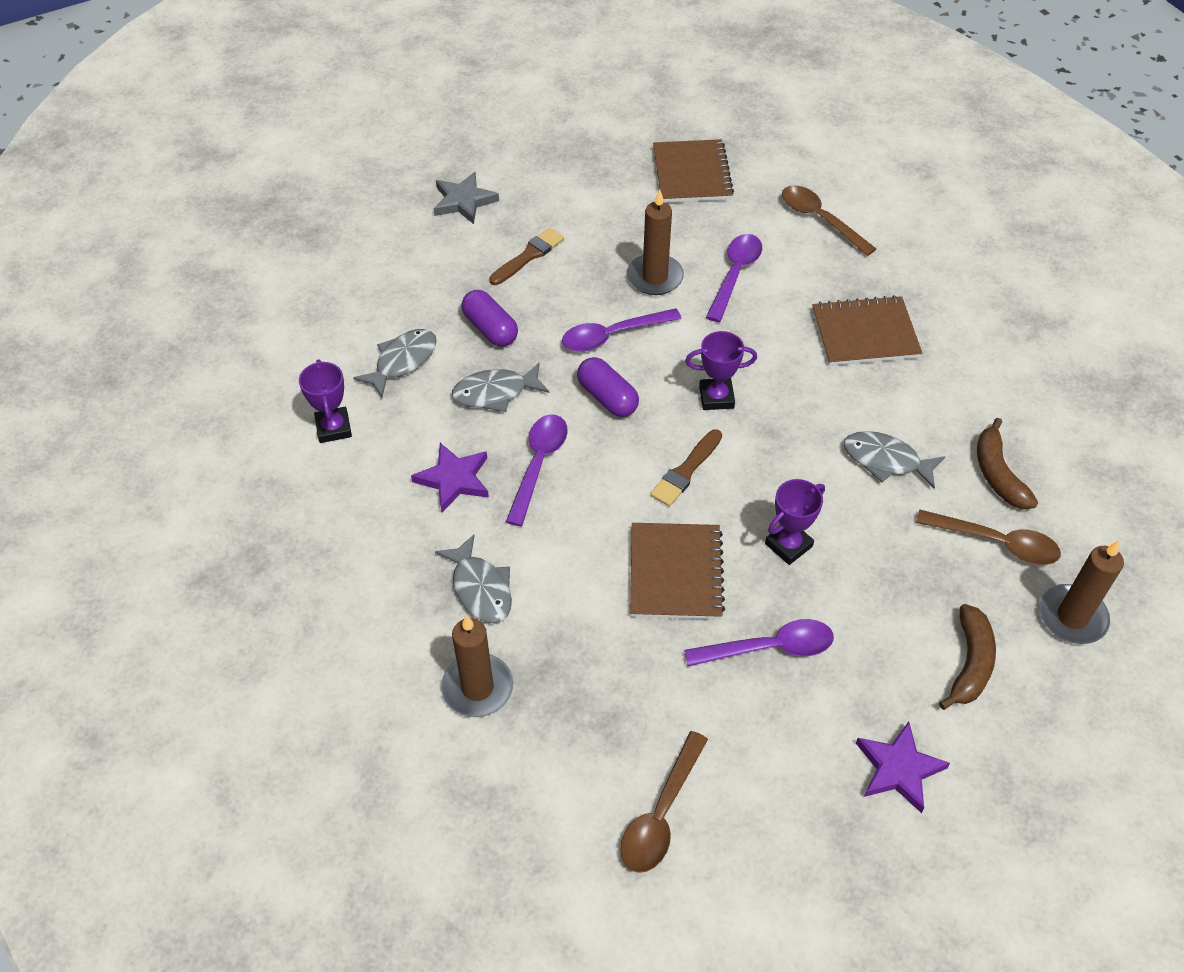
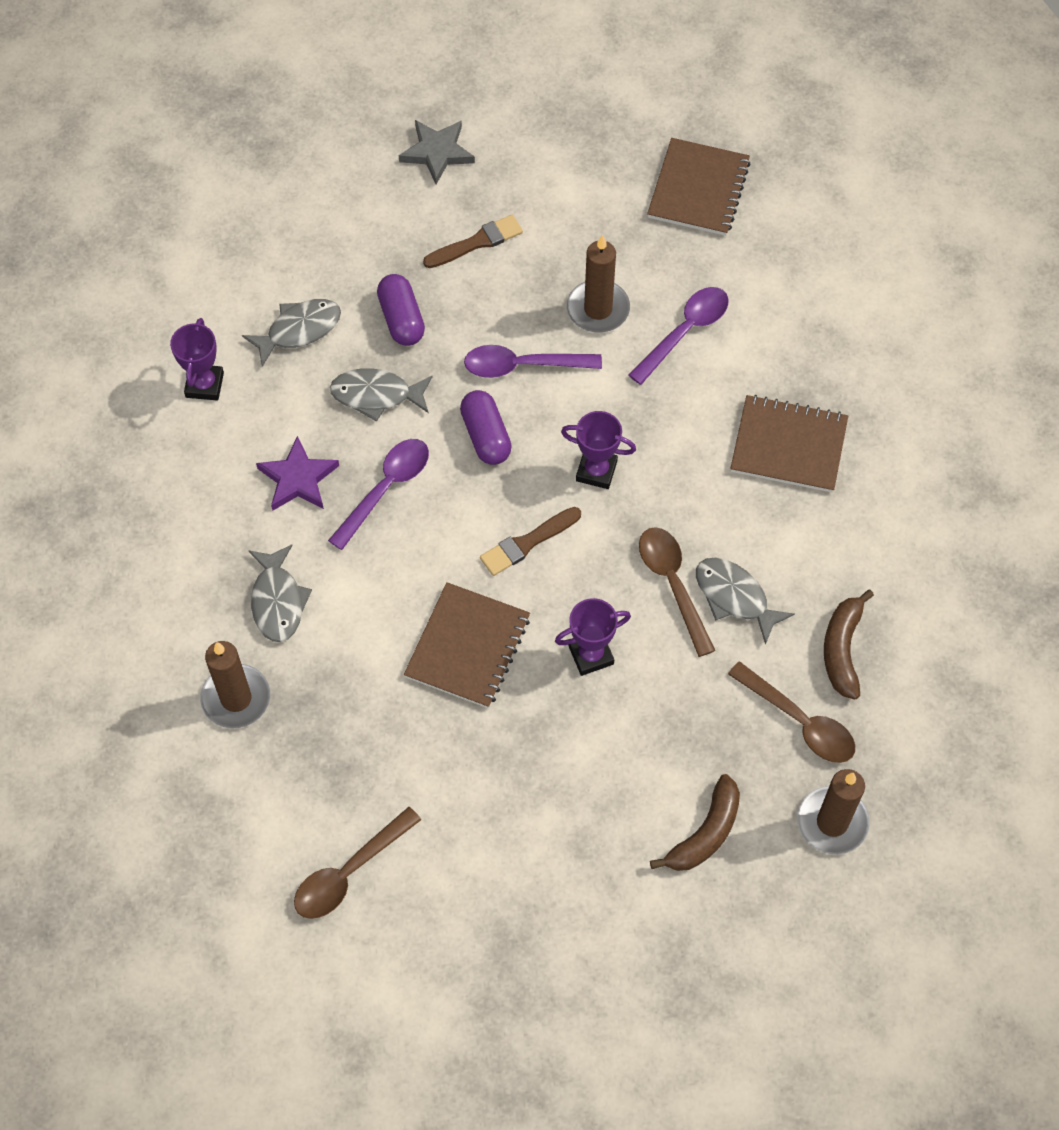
camera: 20 degrees right, 10 degrees up
purple spoon [684,619,834,667] -> none
brown spoon [782,185,876,256] -> brown spoon moved to [639,527,716,657]
purple star [856,721,950,813] -> none

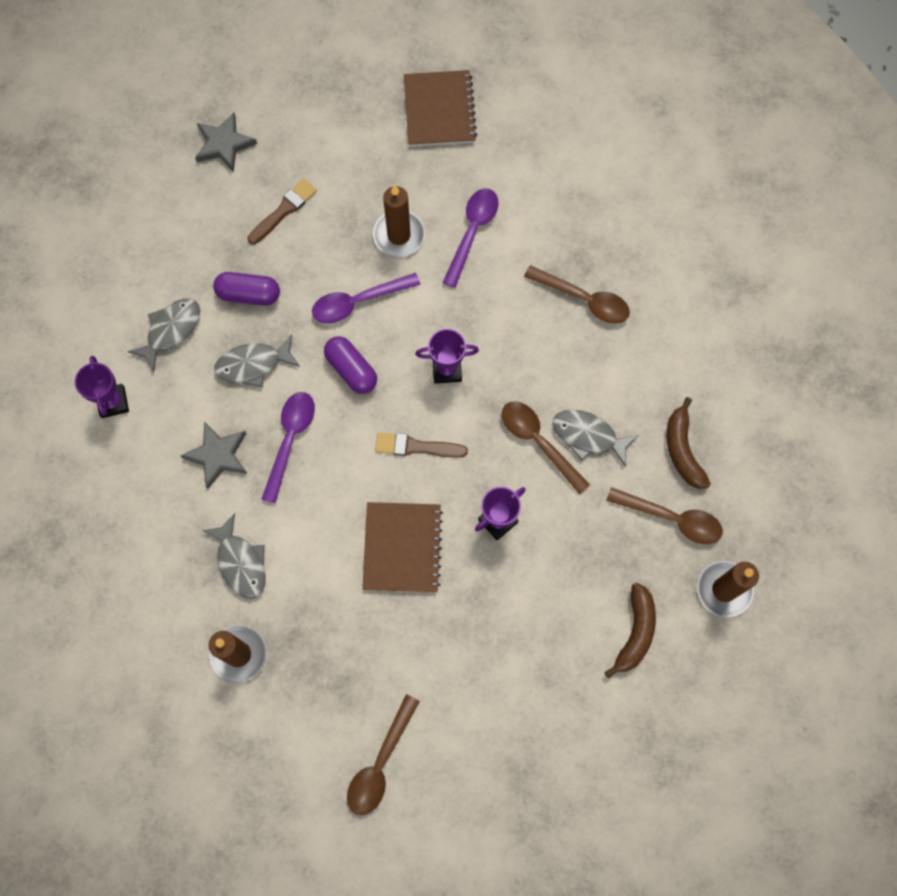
camera: 20 degrees left, 10 degrees up
purple star [256,436,339,511] -> grey star [181,421,247,489]
purple capsule [377,274,425,346] -> purple capsule turned 45 degrees counterclockwise [213,272,280,306]
brown brush [480,507,581,576] -> brown brush turned 60 degrees clockwise [375,432,468,458]
brown notebook [730,395,848,492] -> brown spoon [524,265,630,324]

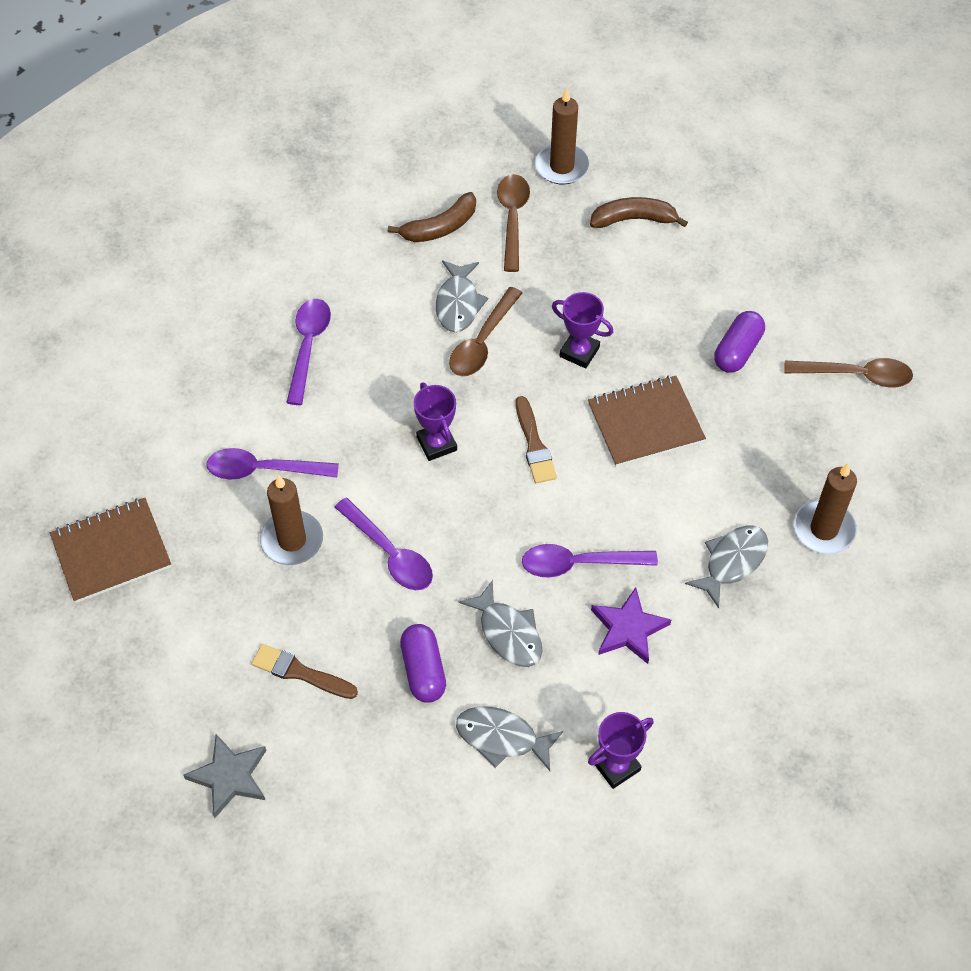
camera: 110 degrees left, 15 degrees down
grey star [181,421,247,489] -> purple star [591,587,671,664]
purple capsule [324,336,377,394] -> purple capsule moved to [714,311,765,373]
brown spoon [524,265,630,324] -> purple spoon [286,299,331,405]

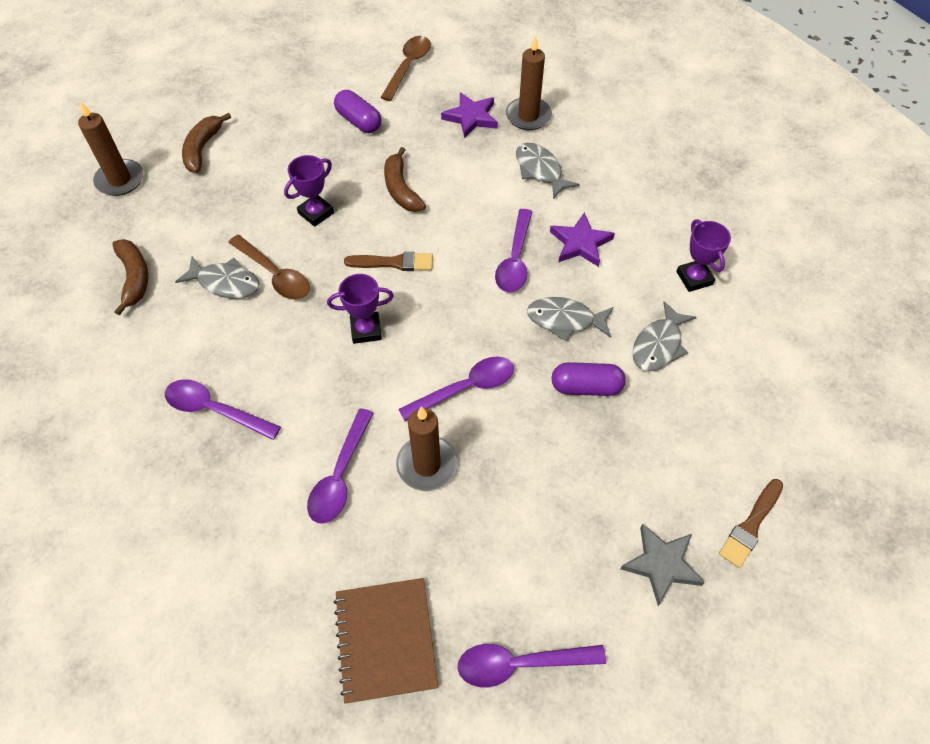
camera: 75 degrees left, 0 degrees up
brown brush [251,644,358,699] -> brown brush moved to [719,479,783,568]
grey fish [458,580,542,667] -> grey fish turned 150 degrees counterclockwise [527,297,613,341]
brown spoon [497,174,530,272] -> none
brown notebook [588,376,706,467] -> brown banana [384,147,426,212]
none -> purple star [441,92,498,139]
none -> purple spoon [457,644,606,687]

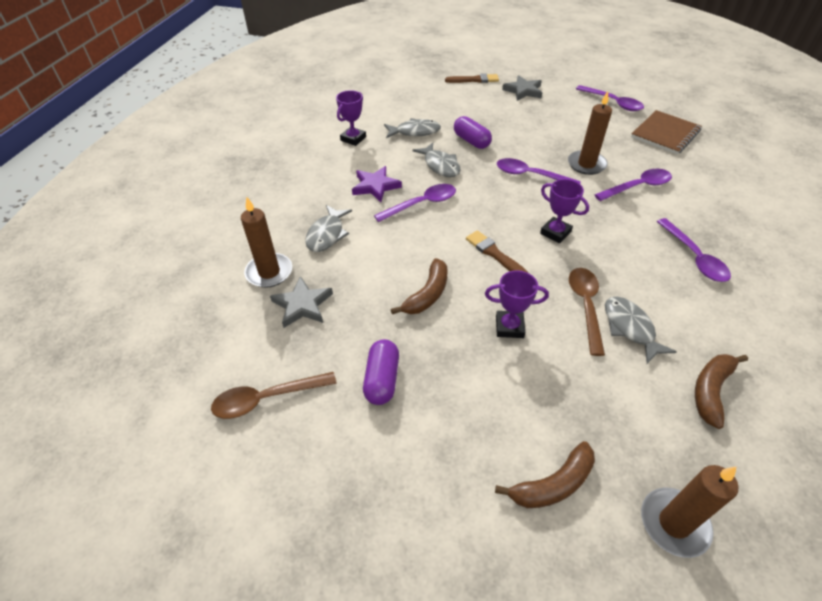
camera: 130 degrees left, 10 degrees down
purple star [441,92,498,139] -> grey star [270,276,333,328]

